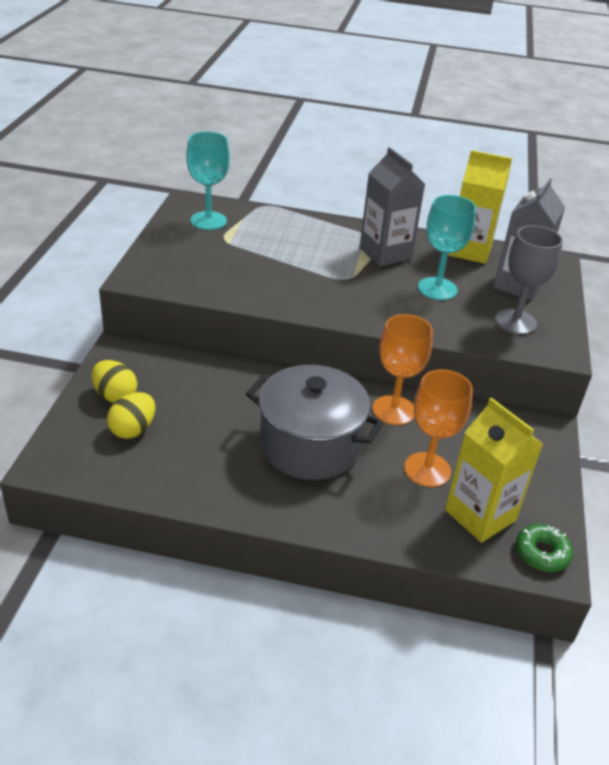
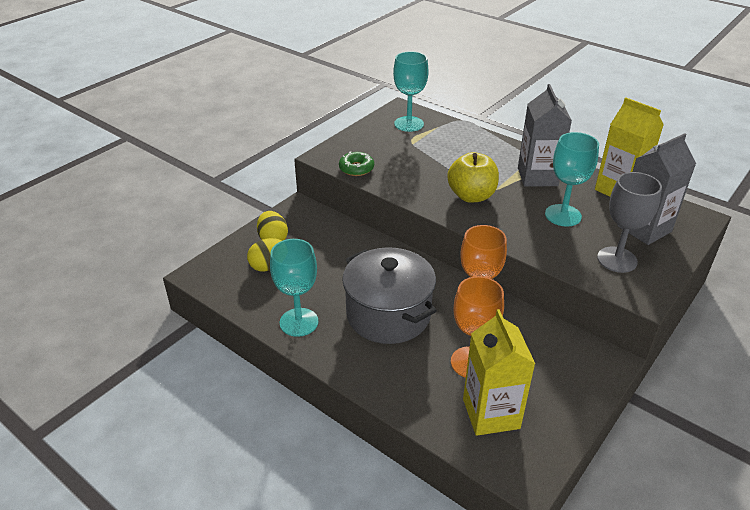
camera: 30 degrees right, 0 degrees up
green donut [516,524,573,572] -> green donut moved to [339,152,374,176]
none -> turquoise goblet [270,239,318,337]
none -> yellow apple [447,152,499,203]

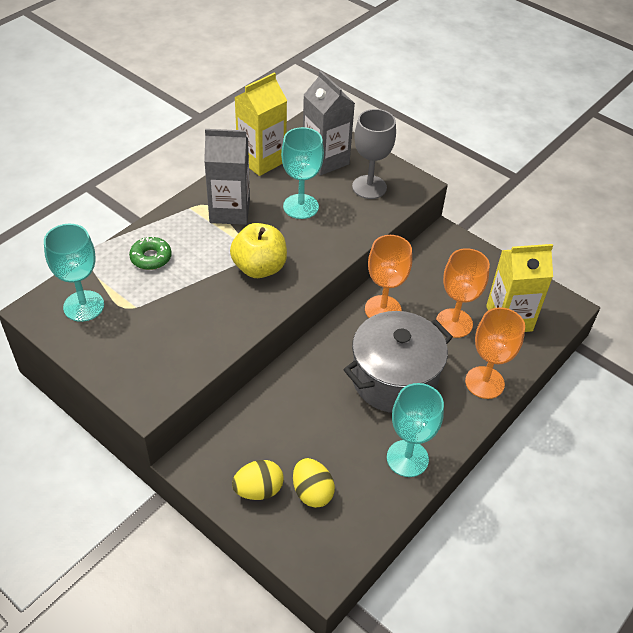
camera: 90 degrees left, 10 degrees up
green donut [339,152,374,176] -> green donut moved to [129,236,172,270]
none -> orange goblet [465,307,525,399]

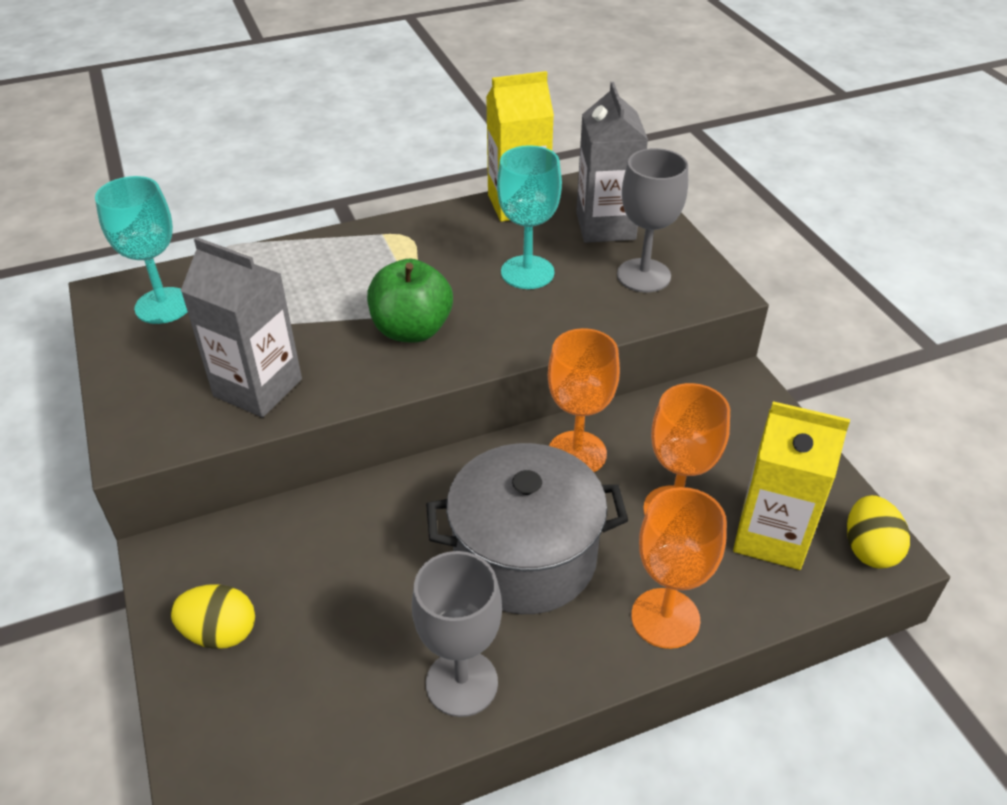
camera: 30 degrees right, 5 degrees down
green donut [129,236,172,270] -> none
grey carton [204,129,250,225] -> grey carton moved to [181,237,302,417]
yellow apple [230,223,287,278] -> green apple [367,259,453,343]
yellow egg [293,458,335,508] -> yellow egg moved to [847,495,910,569]
turquoise goblet [387,383,444,477] -> grey goblet [412,551,502,717]

